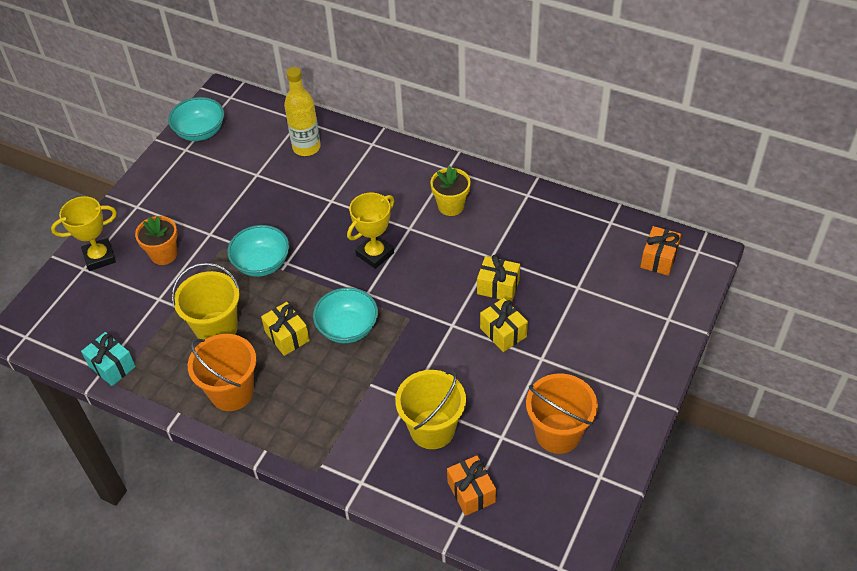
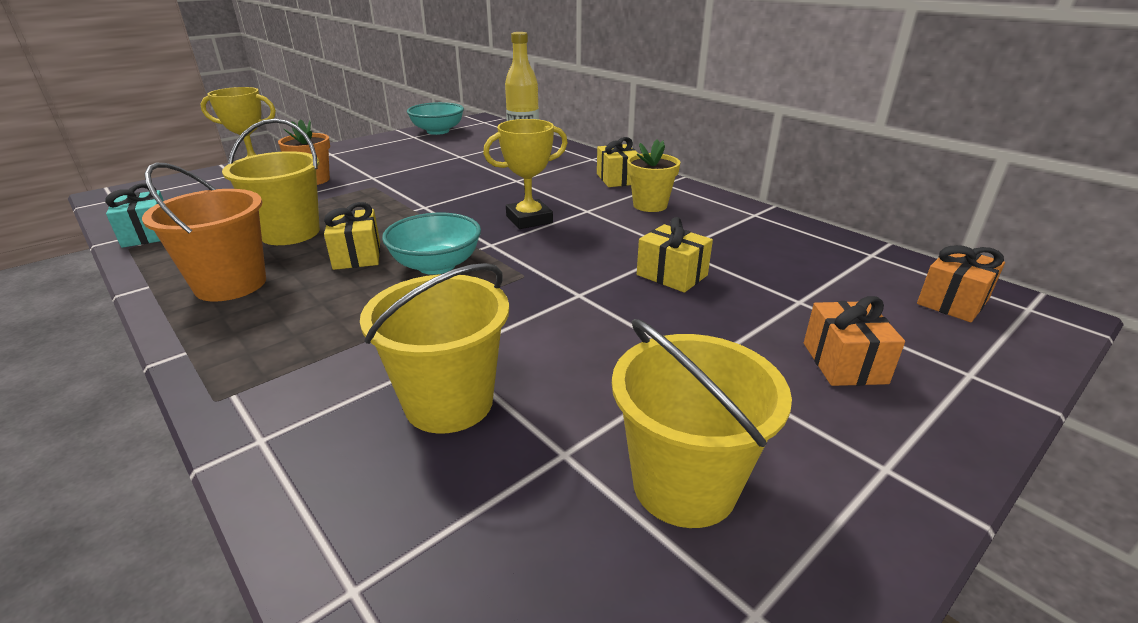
camera: 20 degrees right, 20 degrees down
turquoise bowl [227,225,289,277] -> none
orange gift [447,455,496,516] -> orange gift moved to [804,296,905,386]
yellow gift [480,298,528,352] -> yellow gift moved to [597,137,639,187]
orange bucket [526,374,598,454] -> yellow bucket [612,319,792,528]

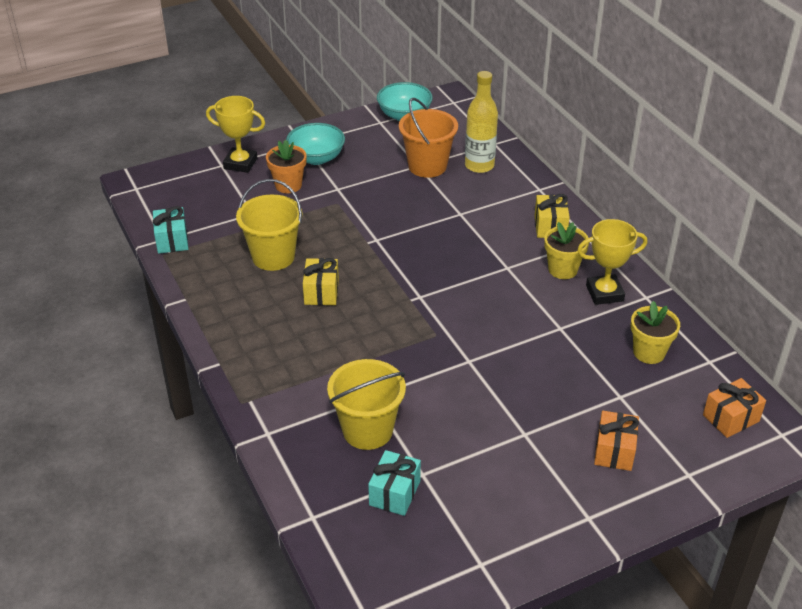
camera: 15 degrees right, 10 degrees up
orange bucket [142,163,266,302] -> orange bucket moved to [399,98,458,178]
turquoise bowl [382,213,481,275] -> turquoise bowl moved to [286,123,345,165]
yellow trophy [483,119,568,229] -> yellow trophy moved to [577,219,647,305]
yellow bucket [612,319,792,528] -> none
yellow gift [637,217,713,293] -> none
none -> turquoise gift [368,450,421,516]
none -> yellow flower pot [631,301,680,364]

